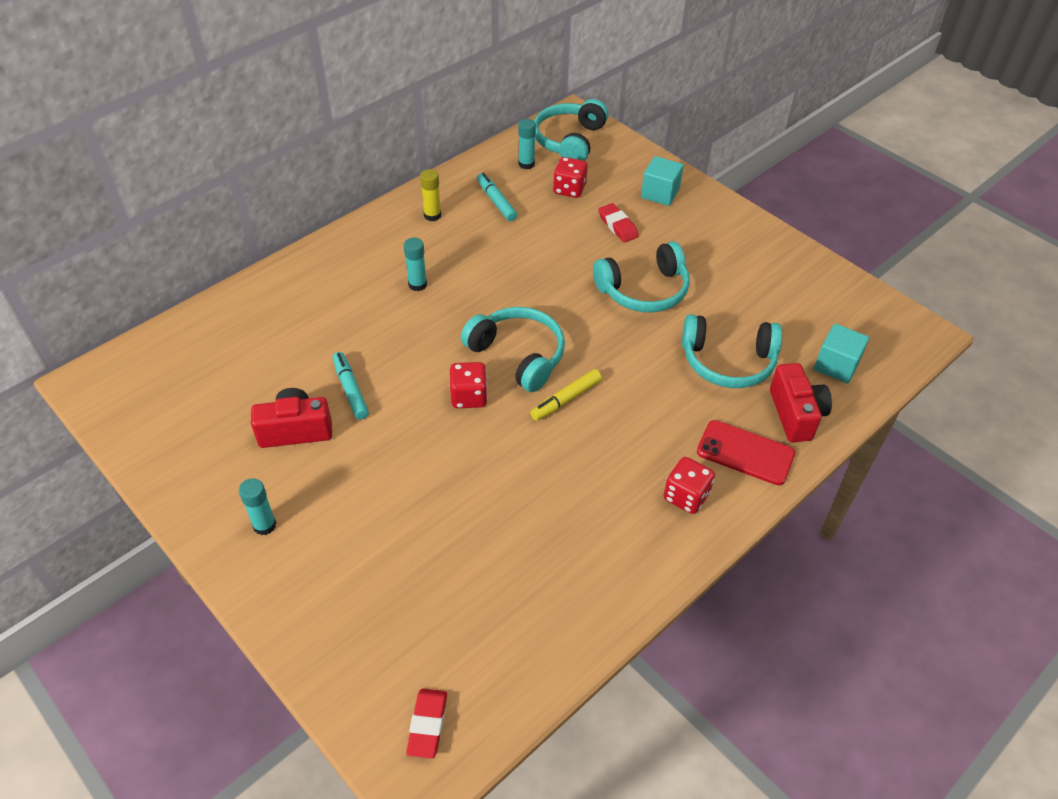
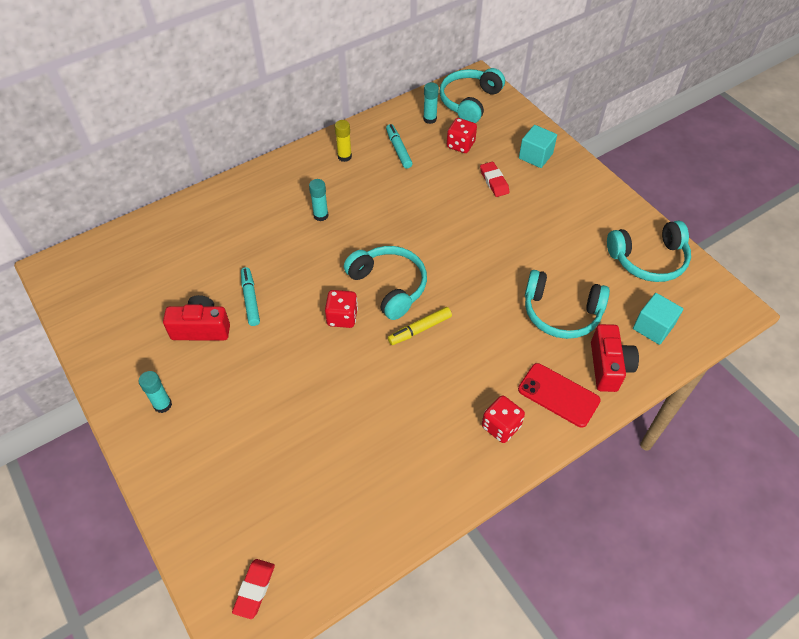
camera: 10 degrees right, 5 degrees up
turquoise headphones [593,242,690,313] -> turquoise headphones moved to [607,220,691,282]

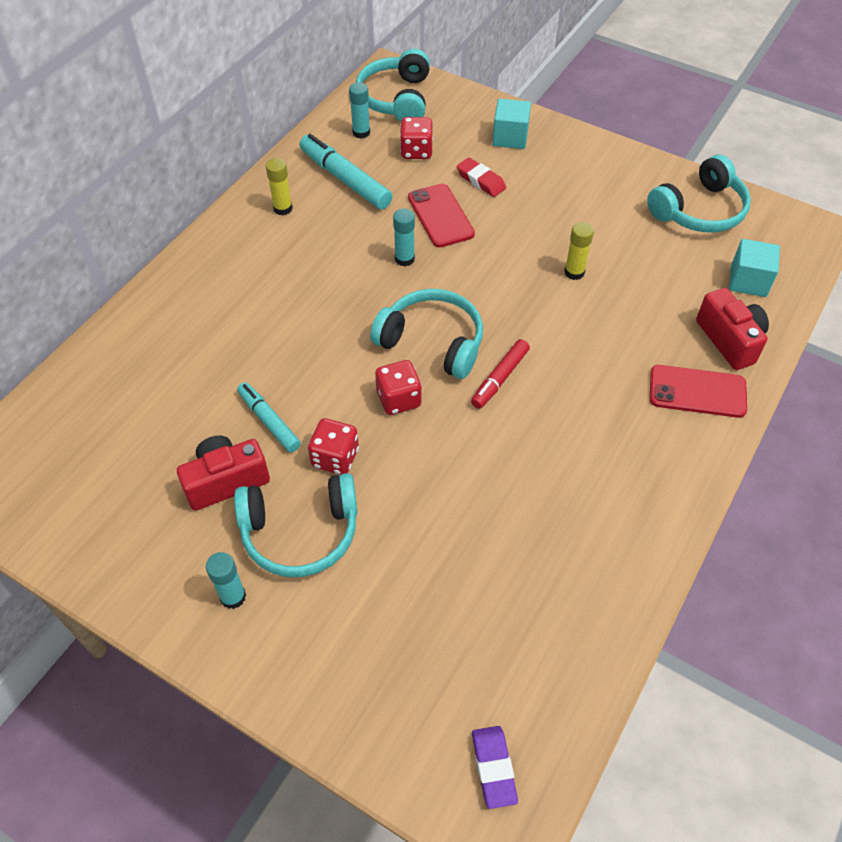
camera: 25 degrees left, 0 degrees up
red eraser [232,559,275,619] -> purple eraser [472,726,518,809]
turquoise glue stick [309,179,329,221] -> turquoise glue stick moved to [393,209,415,266]
turquoise marker [386,124,413,169] -> turquoise marker [300,134,392,210], size x1.58
yellow marker [388,307,452,345] -> red marker [471,339,530,409]
red dice [482,395,525,443] -> red dice moved to [308,418,359,475]
turquoise headphones [525,270,610,339] -> turquoise headphones moved to [234,473,358,577]
none -> red phone [408,184,475,247]
none -> yellow glue stick [564,222,594,280]

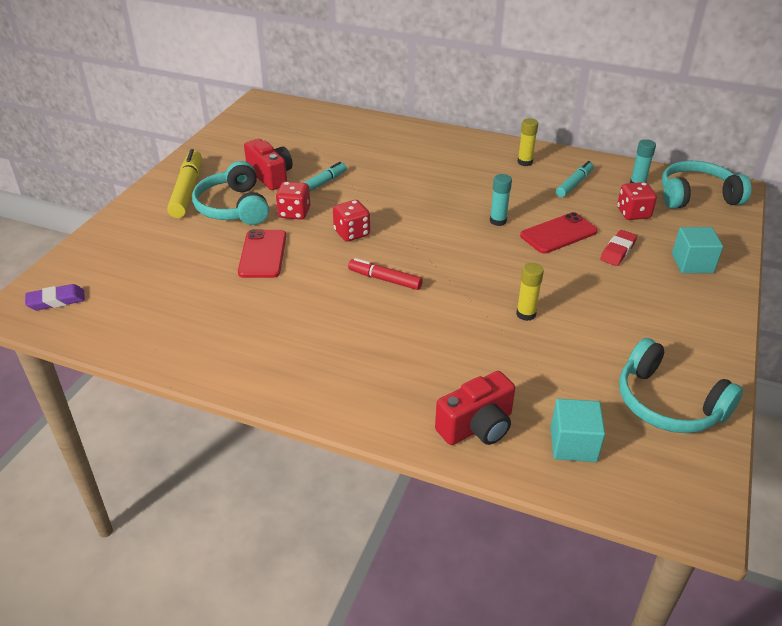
camera: 80 degrees right, 15 degrees down
turquoise glue stick [206,552,246,609] -> yellow marker [167,149,202,218]
turquoise marker [300,134,392,210] -> turquoise marker [556,161,594,197], size x0.63
turquoise headphones [370,289,483,379] -> none
red phone [650,365,747,418] -> red phone moved to [238,229,286,278]

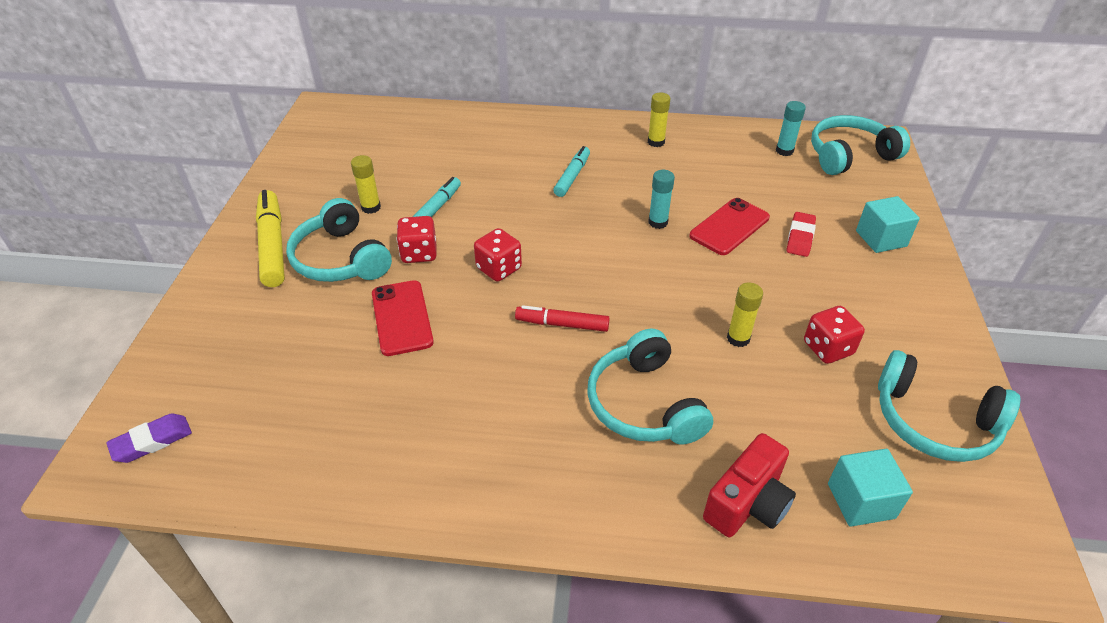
camera: 15 degrees left, 5 degrees up
red camera [244,139,293,190] -> yellow glue stick [351,155,381,214]
turquoise marker [556,161,594,197] -> turquoise marker moved to [553,146,590,197]
red dice [617,182,657,220] -> red dice moved to [804,306,865,364]
none -> turquoise headphones [587,328,713,444]

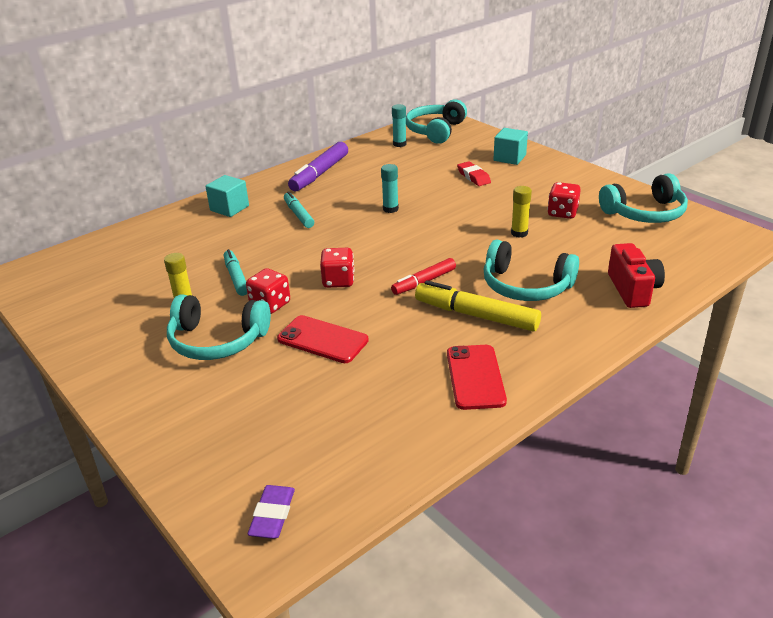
camera: 45 degrees left, 10 degrees down
yellow marker [256,190,285,287] -> yellow marker moved to [415,281,541,331]
yellow glue stick [648,93,671,147] -> purple marker [288,142,348,191]
red phone [689,198,770,255] -> red phone moved to [447,345,507,410]
turquoise cube [828,449,913,527] -> turquoise cube moved to [205,175,249,217]

